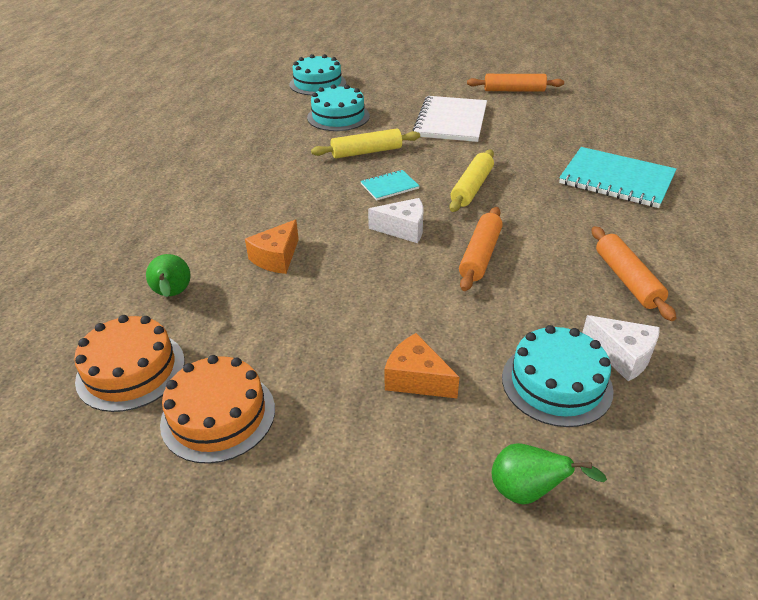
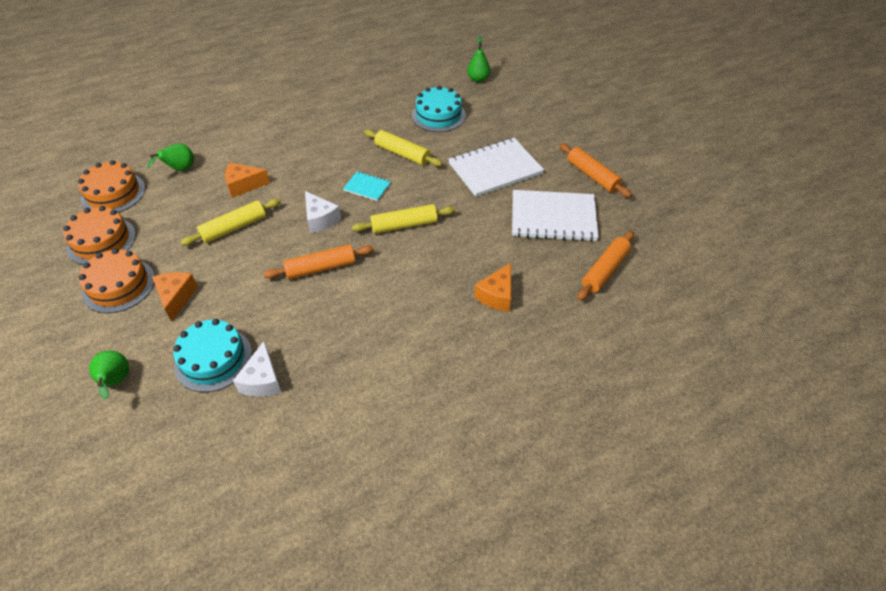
camera: 50 degrees right, 10 degrees up
turquoise cake [289,54,346,96] -> green pear [467,36,490,82]
turquoise notebook [559,147,677,208] -> orange cheese [474,263,511,311]
orange rolling pin [592,226,676,321] -> orange rolling pin moved to [577,231,634,301]
none -> orange cake [79,248,155,313]
none -> yellow rolling pin [180,199,280,246]
none -> white notebook [512,190,599,242]

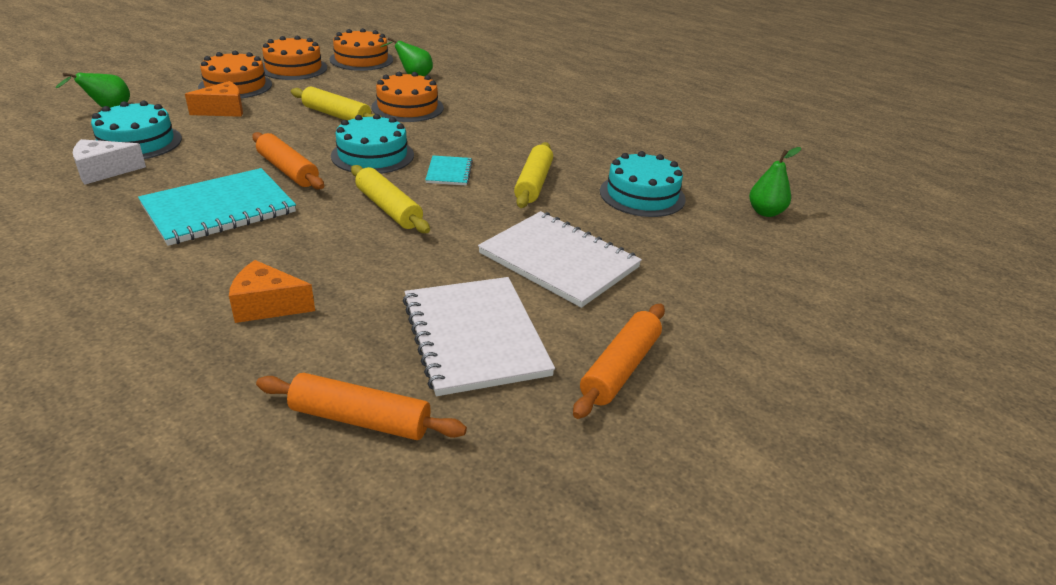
camera: 65 degrees right, 15 degrees down
orange cheese [225,163,270,198] -> orange cake [371,72,444,122]
white cheese [305,191,341,233] -> turquoise cake [331,114,414,174]
none -> turquoise notebook [138,168,296,246]

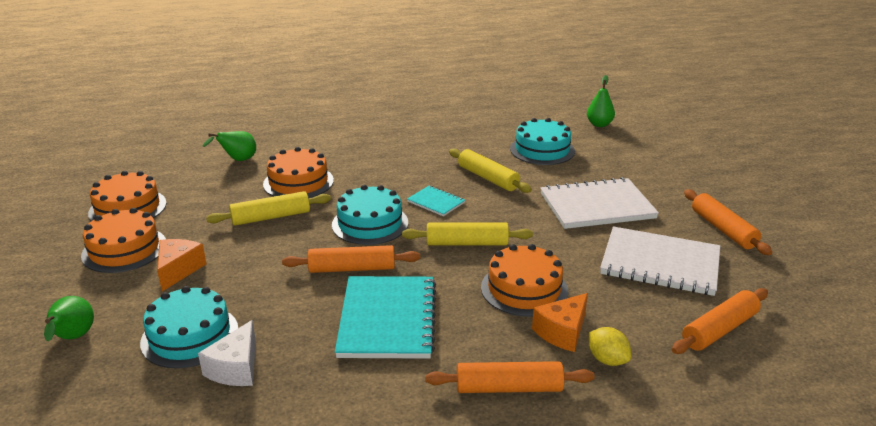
camera: 50 degrees left, 5 degrees down
orange cake [329,28,393,71] -> orange cake moved to [481,244,568,317]
none -> orange rolling pin [425,361,595,393]
none -> yellow lemon [589,327,631,366]

